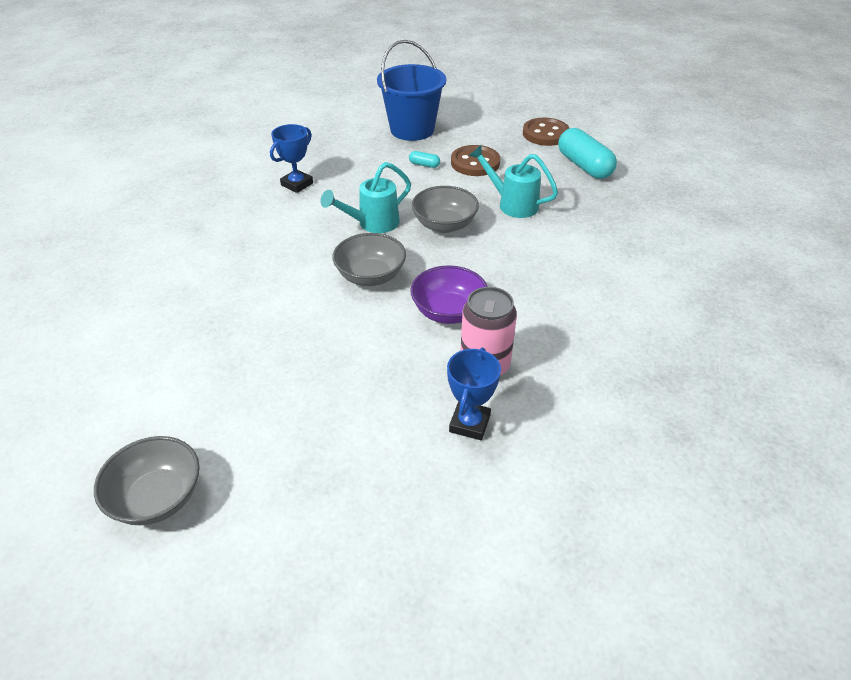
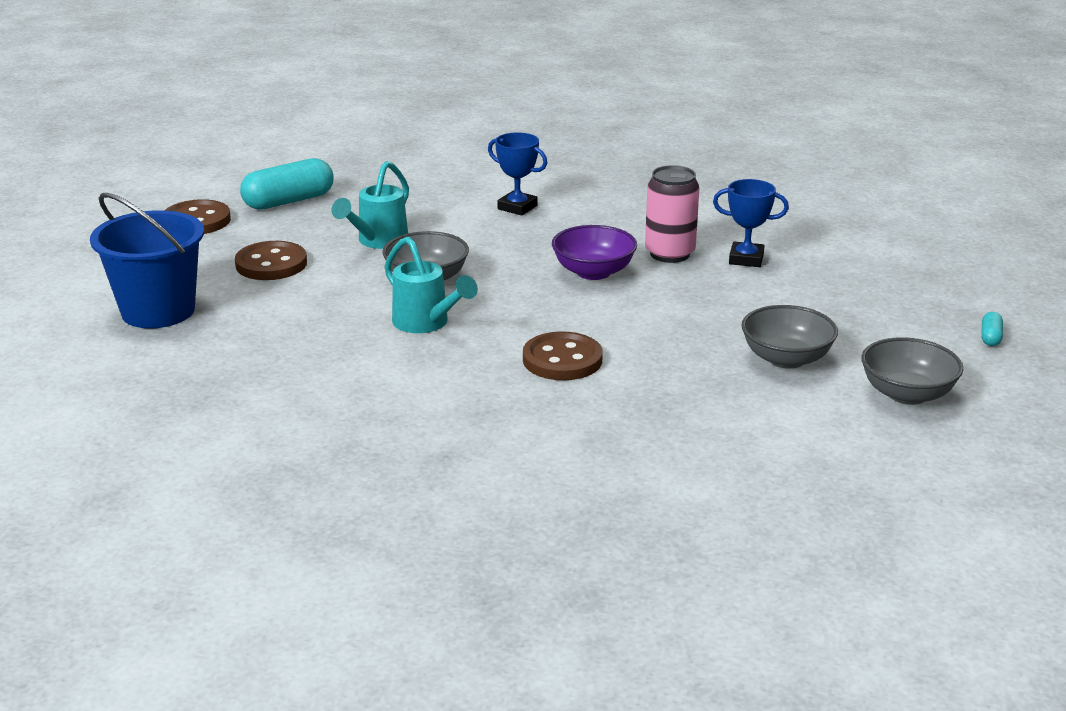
camera: 95 degrees left, 15 degrees down
blue trophy [270,124,313,193] -> blue trophy moved to [488,132,547,216]
grey bowl [332,233,406,286] -> grey bowl moved to [741,305,838,369]
turquoise capsule [409,151,440,168] -> turquoise capsule moved to [981,312,1003,346]
none -> brown button [523,331,603,380]

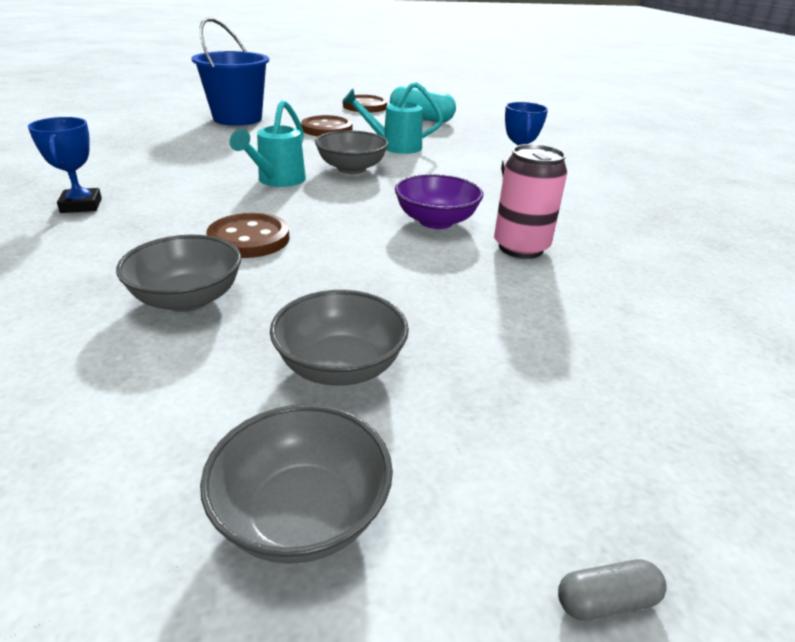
camera: 60 degrees right, 5 degrees up
blue trophy [713,179,789,267] -> blue trophy moved to [28,117,102,213]
turquoise capsule [981,312,1003,346] -> grey capsule [558,559,667,620]
none -> grey bowl [116,235,241,312]

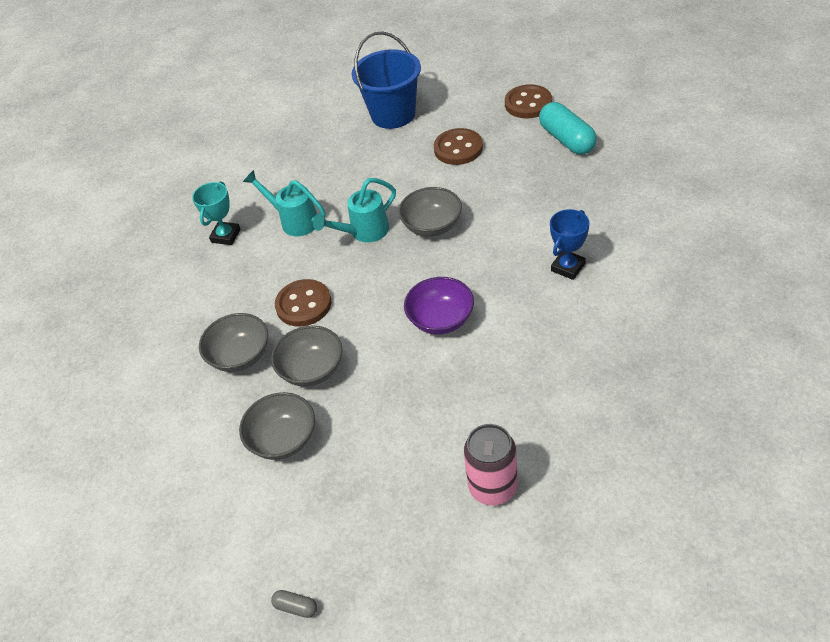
camera: 40 degrees right, 15 degrees up
blue trophy [28,117,102,213] -> turquoise trophy [192,181,241,245]
grey bowl [200,404,393,564] -> grey bowl moved to [271,325,343,387]
turquoise watering can [342,82,443,154] -> turquoise watering can moved to [243,170,326,237]
pink can [494,144,567,259] -> pink can moved to [464,424,518,505]

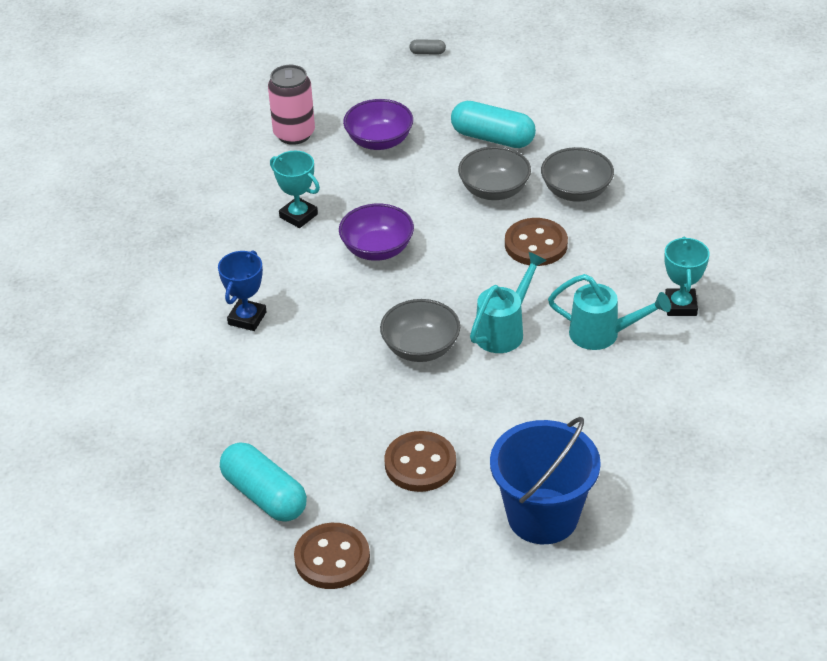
camera: 160 degrees right, 5 degrees down
grey bowl [239,392,315,460] -> turquoise capsule [451,101,536,148]
none -> turquoise trophy [270,151,320,228]
none -> purple bowl [343,99,413,150]

